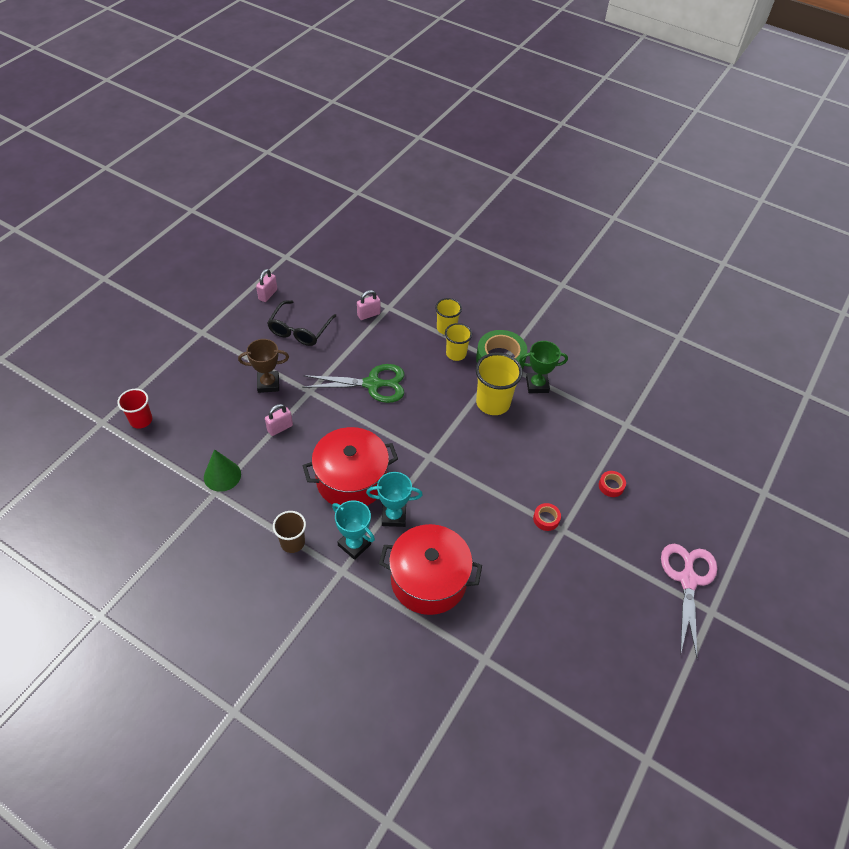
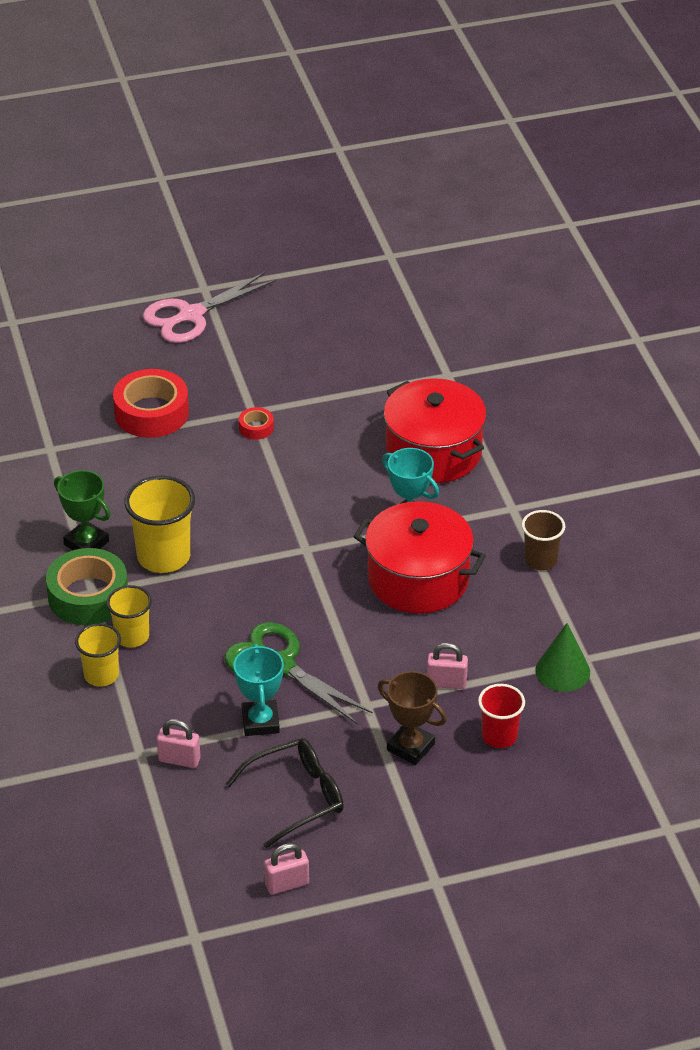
camera: 135 degrees left, 10 degrees down
red cup [117,389,152,429] -> red cup moved to [478,684,525,748]
turquoise trophy [332,500,375,560] -> turquoise trophy moved to [233,644,284,736]
red tape [599,471,626,497] -> red tape [113,369,189,438], size x2.15

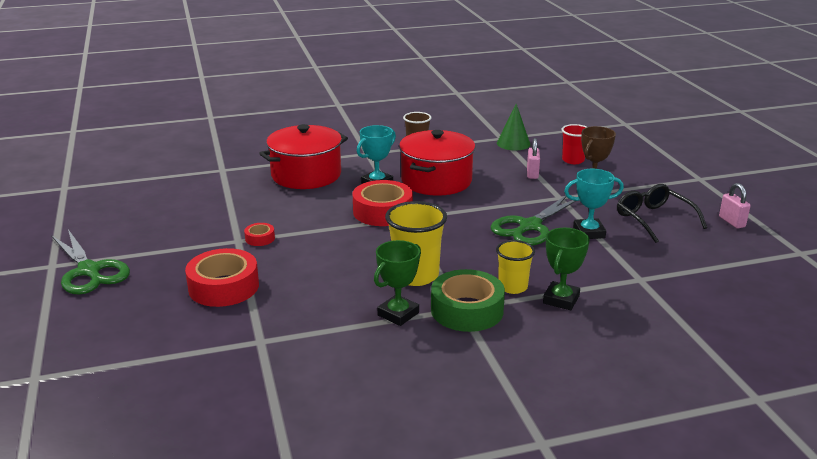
camera: 90 degrees left, 15 degrees down
yellow cup [75,623,121,687] -> green trophy [543,228,590,310]
pink scissors [143,272,276,343] -> green scissors [51,229,130,295]
pink padlock [157,719,201,768] -> none
none -> red tape [353,180,413,226]

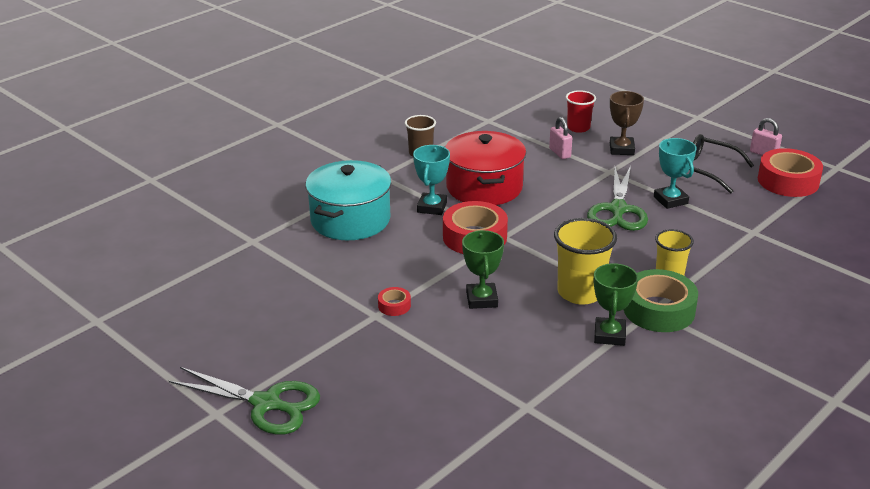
camera: 30 degrees left, 5 degrees up
red tape [185,248,259,307] -> red tape moved to [758,148,823,197]
red pot [259,124,348,189] -> turquoise pot [305,160,391,240]
green cone [497,104,530,150] -> none
green trophy [543,228,590,310] -> green trophy moved to [462,230,504,309]
turquoise trophy [564,169,624,239] -> turquoise trophy turned 75 degrees counterclockwise [654,138,696,209]

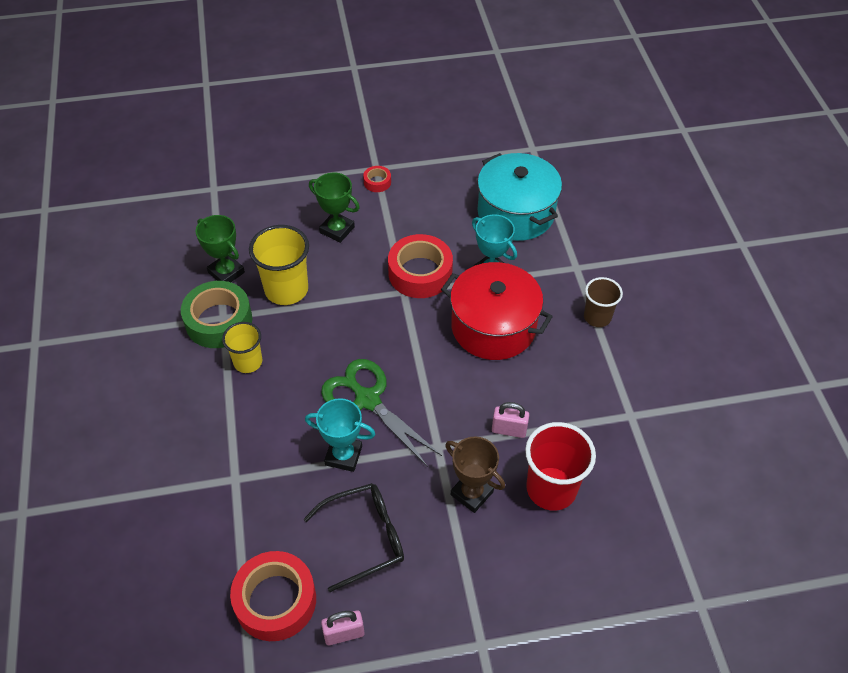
camera: 125 degrees right, 20 degrees up
green scissors [169,367,320,435] -> none
red cup [566,90,596,133] -> red cup [525,422,596,511], size x1.61

